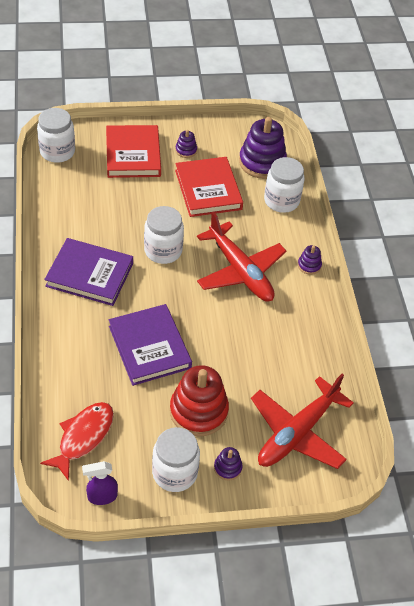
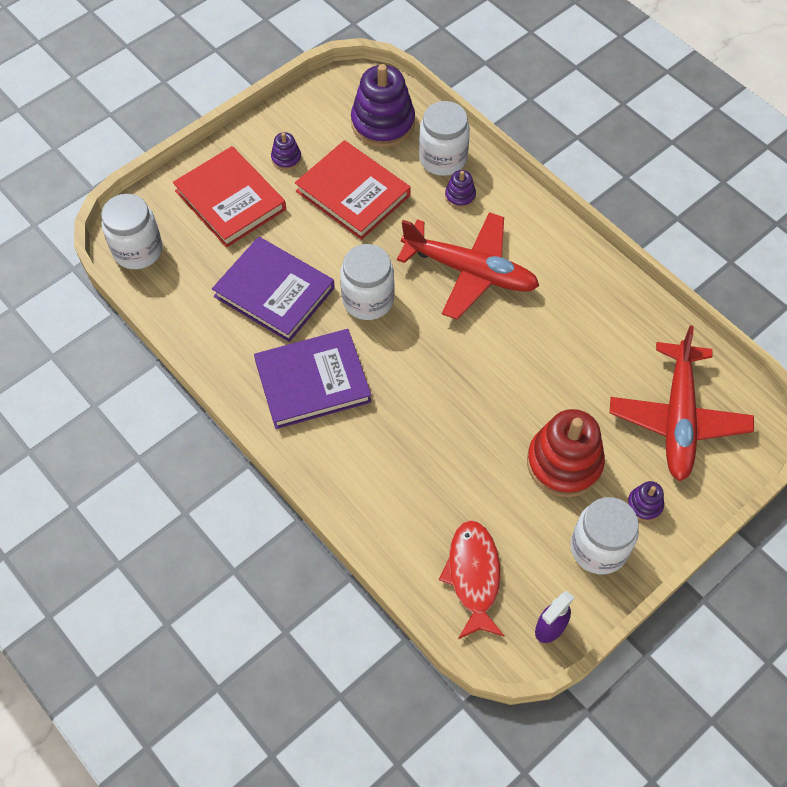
camera: 30 degrees left, 10 degrees up
purple book [109,304,192,386] -> purple book moved to [212,237,335,342]
purple stacking toy [298,245,322,275] -> purple stacking toy moved to [445,170,476,208]

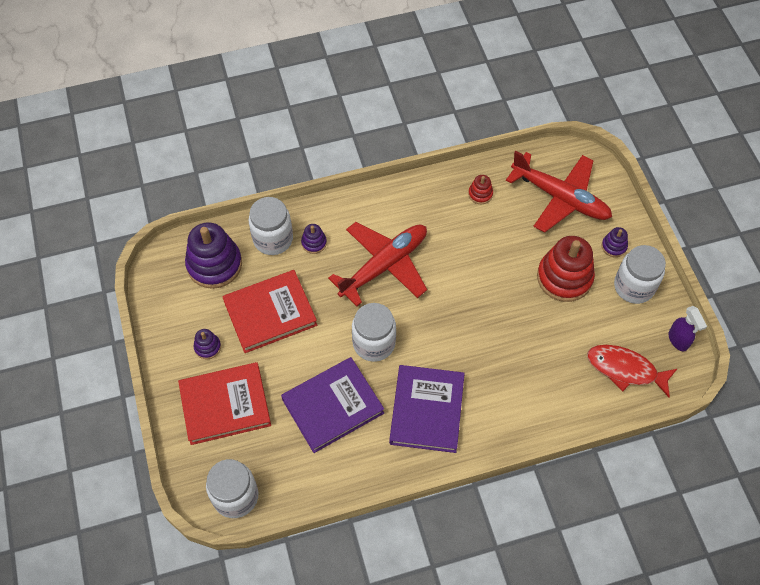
camera: 65 degrees left, 0 degrees up
none -> red stacking toy [468,175,493,204]

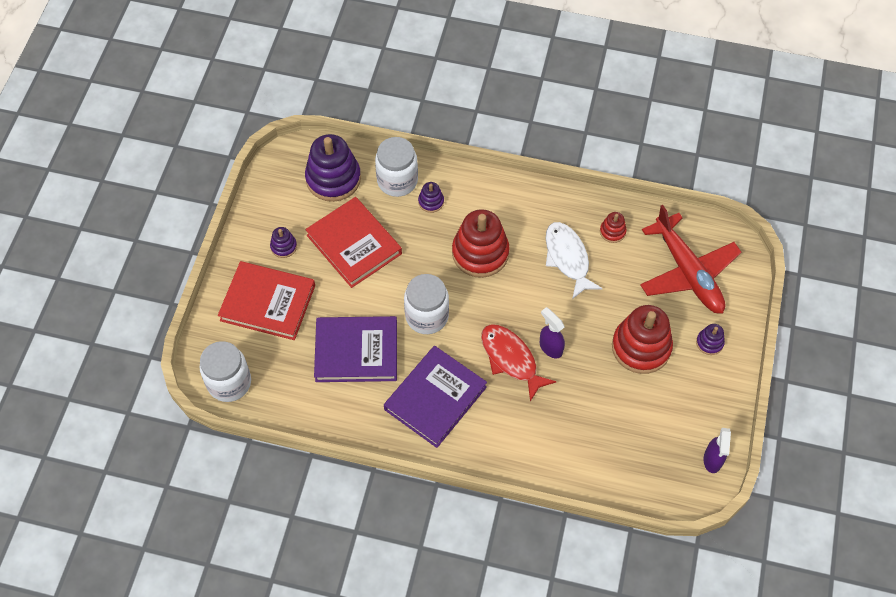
camera: 30 degrees right, 0 degrees up
red book [222,270,317,353] -> red book turned 45 degrees clockwise [305,197,402,288]
red plane [328,222,427,307] -> red stacking toy [452,209,509,278]
red fish [587,345,677,398] -> red fish moved to [481,324,557,402]
white jar [614,245,666,304] -> none
none -> purple spray bottle [540,307,565,359]
none -> white fish [546,222,603,299]

